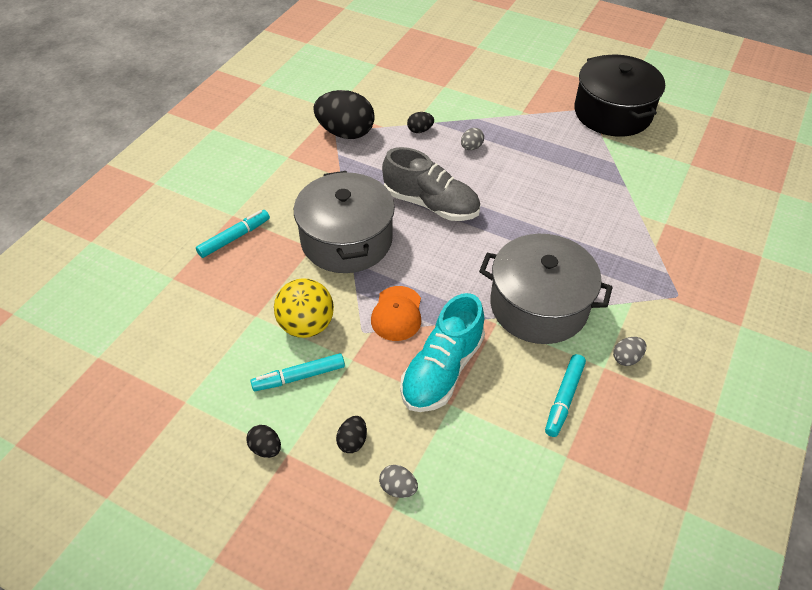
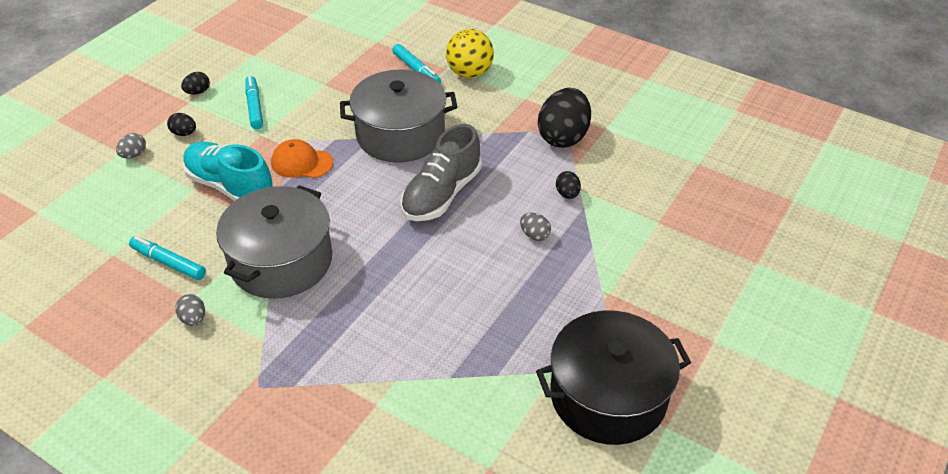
camera: 95 degrees right, 5 degrees down
yellow ball [274,278,334,338] -> yellow ball moved to [446,29,494,78]

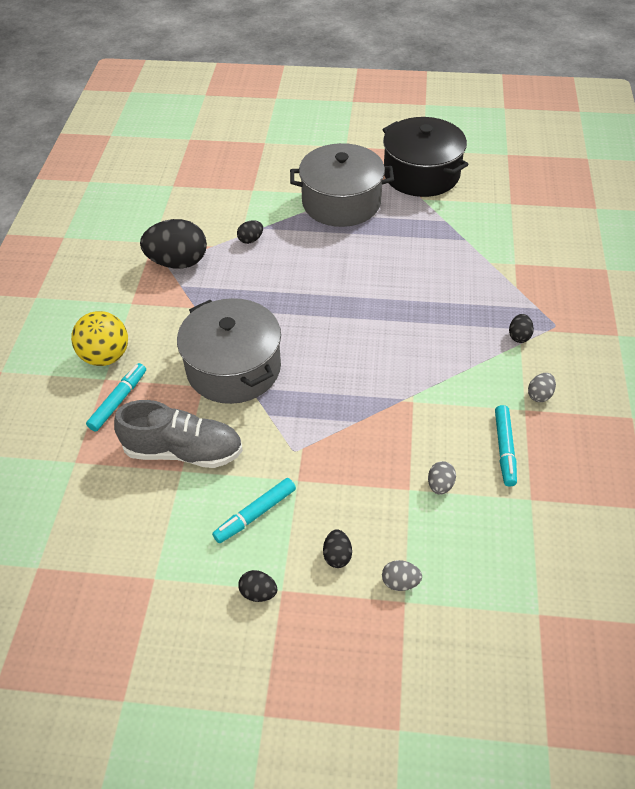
camera: 115 degrees left, 5 degrees up
turquoise shoe [183,142,274,201] -> none
grey pot [216,185,332,299] -> grey pot moved to [290,143,394,227]
orange cap [271,139,333,178] -> none
grey shoe [401,124,482,221] -> grey shoe moved to [114,400,243,468]
grey egg [520,213,551,241] -> grey egg moved to [428,461,456,495]
none -> black egg [509,314,534,343]

